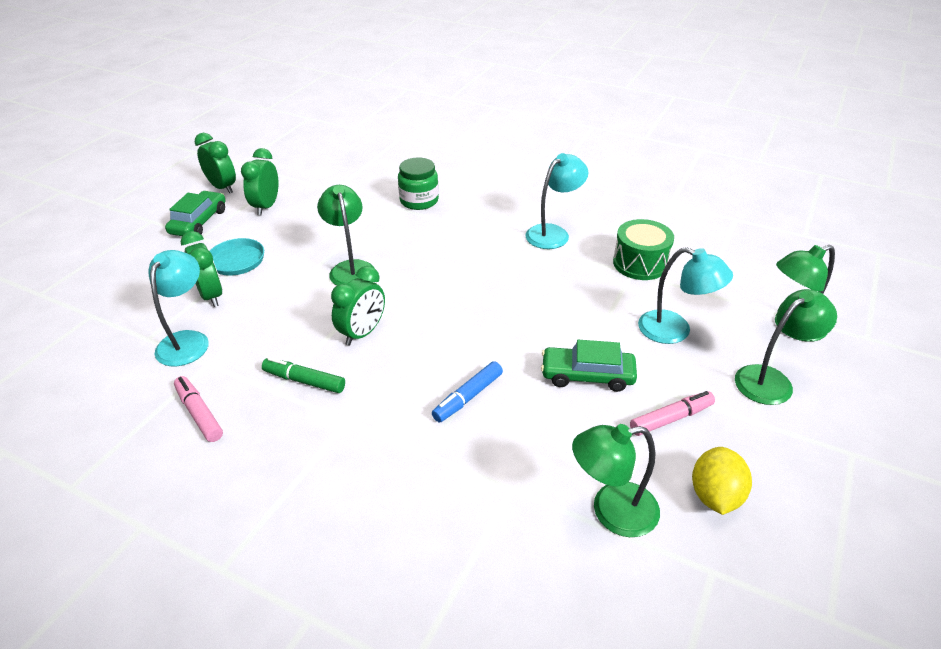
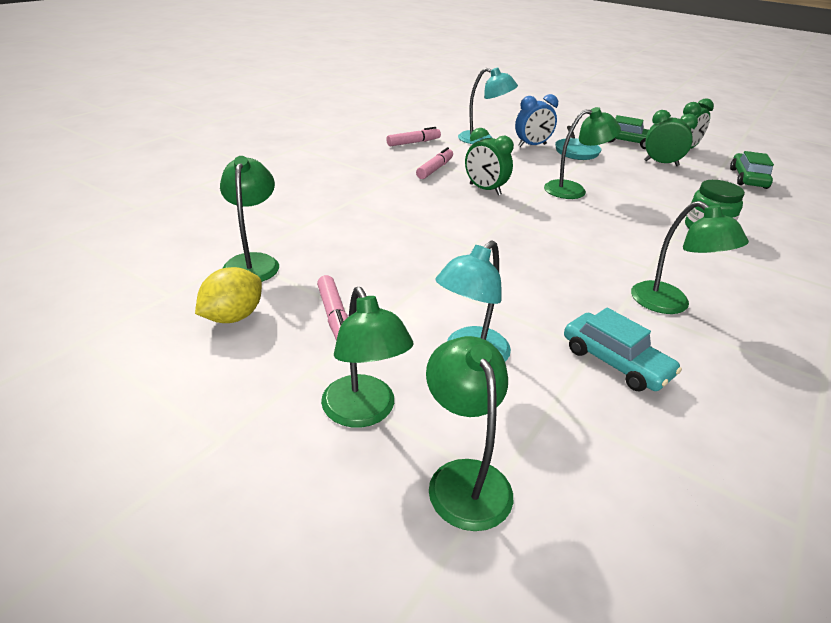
camera: 95 degrees right, 5 degrees down
green clock [181,231,222,307] -> blue clock [515,94,558,147]
green marker [262,357,345,393] -> pink marker [416,147,453,179]
blue marker [432,361,503,422] -> none
turquoise lamp [525,153,588,249] -> green lamp [631,201,749,314]
green car [541,340,637,392] -> green car moved to [730,151,774,189]
green drum [613,219,674,280] -> turquoise car [564,308,682,391]
yellow lemon [692,447,752,515] -> yellow lemon turned 75 degrees counterclockwise [195,267,262,323]

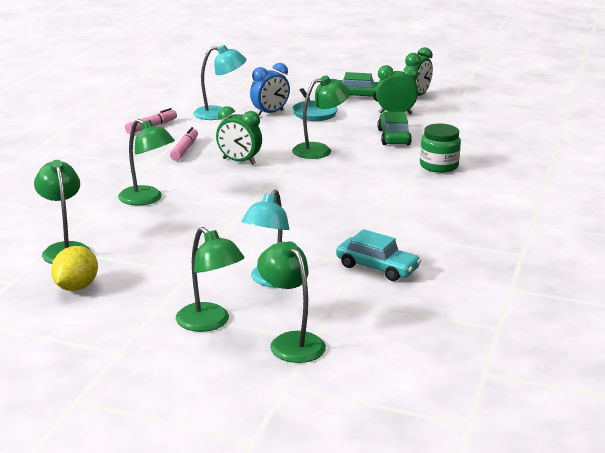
camera: 15 degrees left, 10 degrees down
pink marker [317,275,348,341] -> none
green lamp [631,201,749,314] -> green lamp moved to [118,119,175,205]
green car [730,151,774,189] -> green car moved to [377,112,412,145]

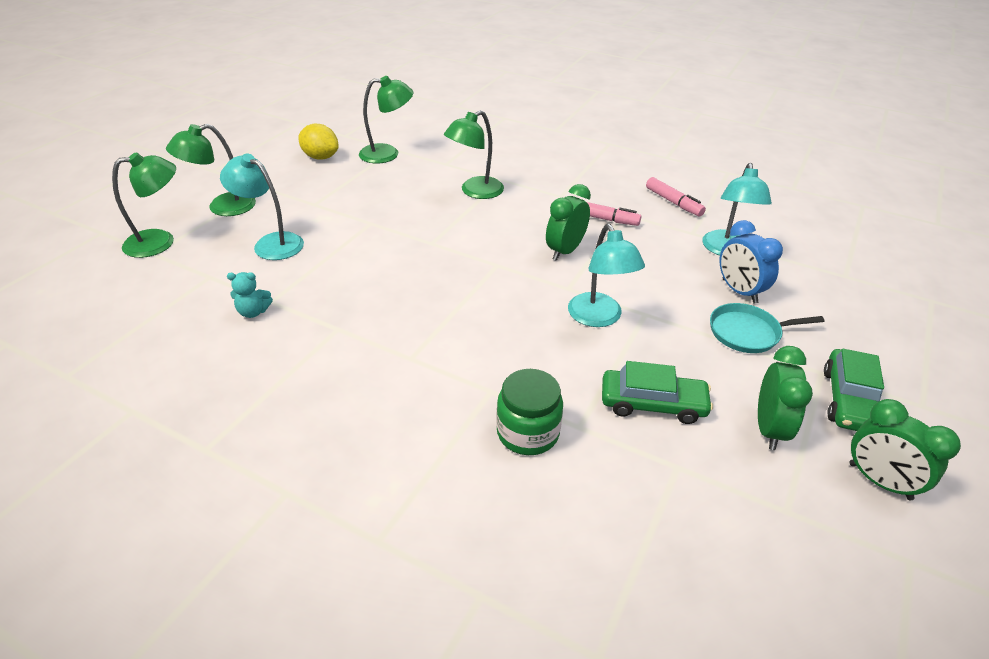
camera: 100 degrees right, 15 degrees up
green lamp [292,75,350,159] -> turquoise lamp [568,224,645,327]
turquoise car [336,229,421,281] -> turquoise teddy bear [227,272,273,318]

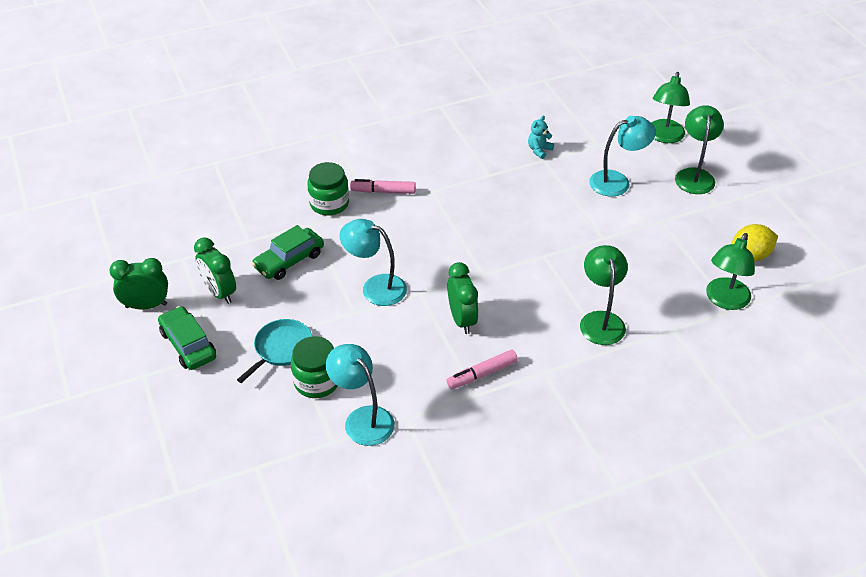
camera: 130 degrees right, 5 degrees up
pink marker [646,177,706,217] -> pink marker moved to [350,179,416,194]
blue clock [720,220,783,304] -> green jar [291,336,337,398]

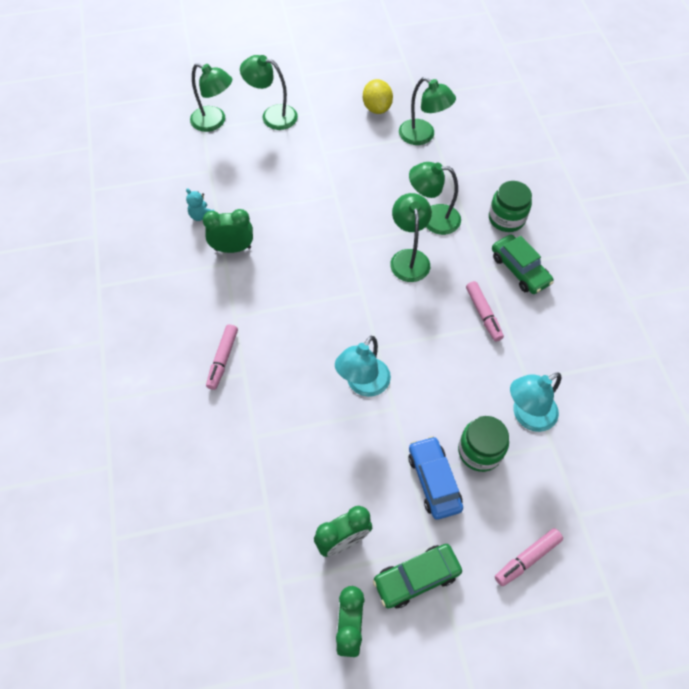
camera: 80 degrees left, 15 degrees up
turquoise pan [237,319,312,383] -> blue car [408,436,463,520]
green car [252,225,324,280] -> green car moved to [492,235,554,294]
green jar [307,162,349,216] -> green jar moved to [489,181,532,232]
green clock [447,262,479,334] -> green clock moved to [203,209,253,253]
turquoise lamp [589,116,656,197] -> none
none -> green lamp [390,193,432,282]
none -> pink marker [495,528,563,586]

